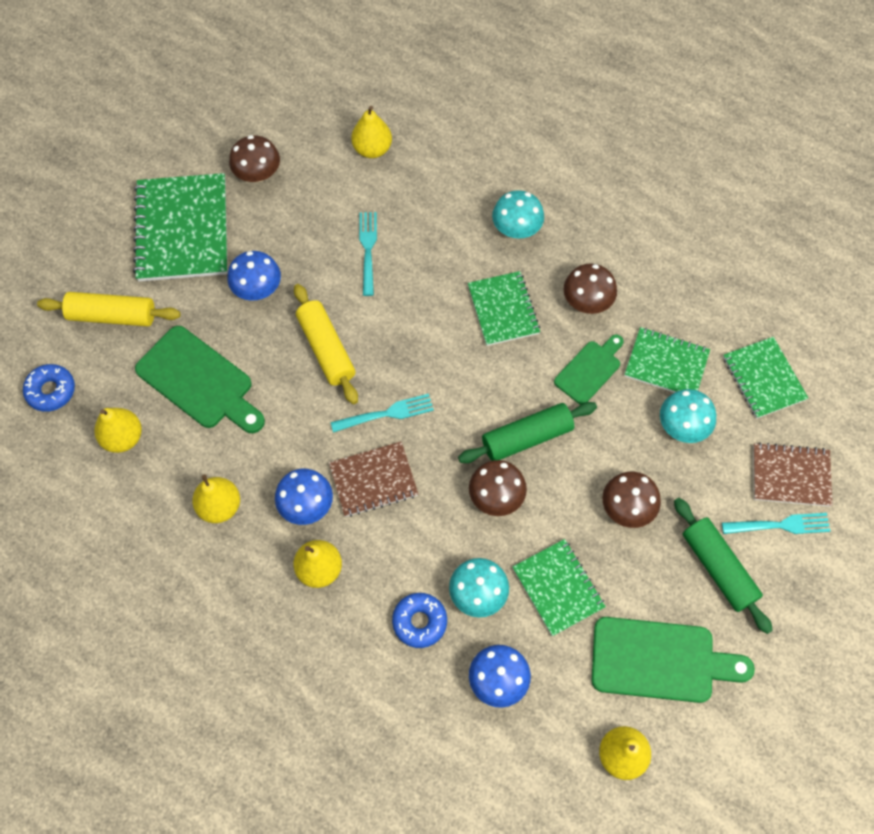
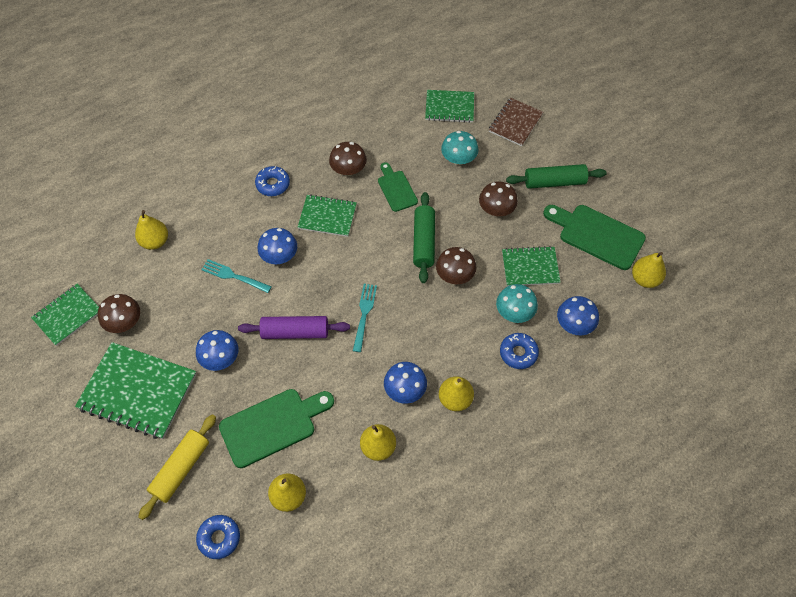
camera: 65 degrees left, 5 degrees down
yellow rolling pin [294,284,358,404] -> purple rolling pin [238,316,350,339]
brown notebook [329,442,418,517] -> none
turquoise mushroom [492,190,544,239] -> blue donut [255,166,290,196]
green cutting board [592,617,755,703] -> green cutting board turned 90 degrees counterclockwise [543,205,646,270]
green notebook [625,327,710,393] -> green notebook moved to [31,284,99,346]
turquoise fork [722,513,830,534] -> none
none -> blue mushroom [258,228,297,264]

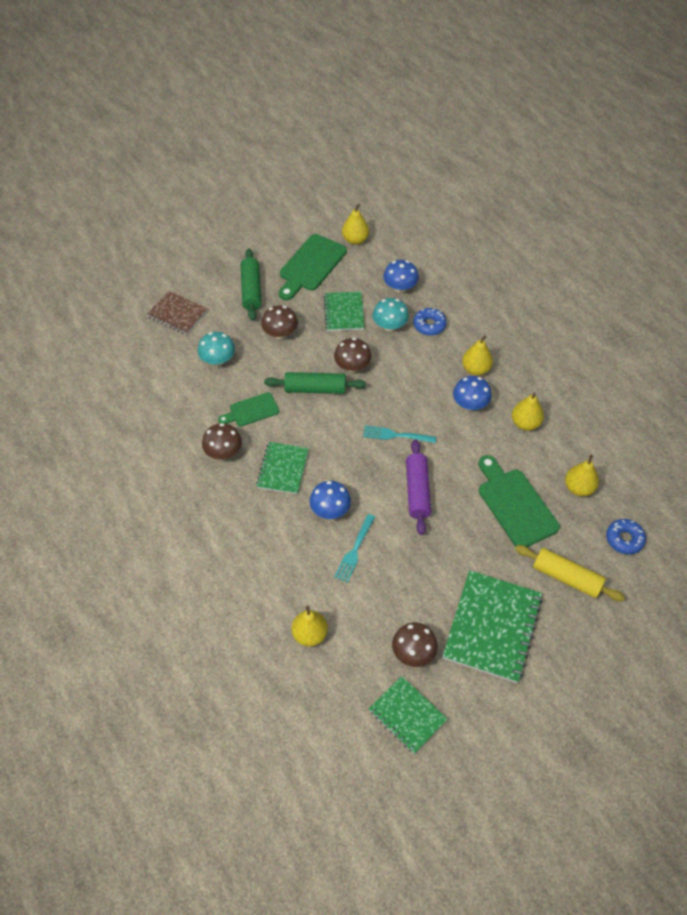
camera: 90 degrees left, 5 degrees down
blue mushroom [196,330,238,371] -> none
blue donut [255,166,290,196] -> none
green notebook [425,90,474,123] -> none

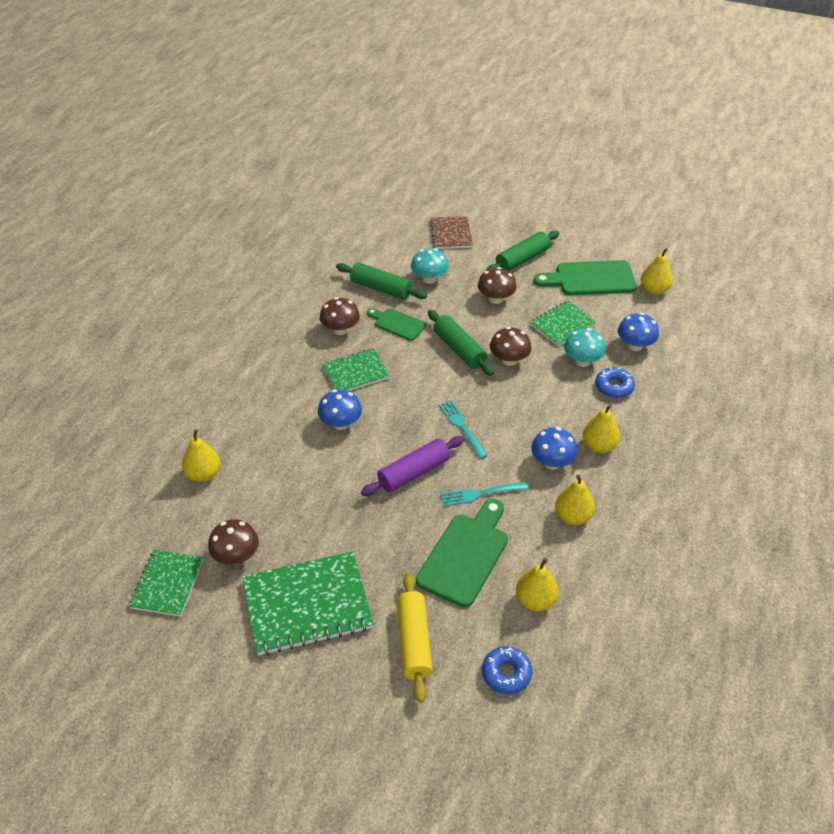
camera: 55 degrees right, 10 degrees down
turquoise fork [334,514,375,583] -> turquoise fork moved to [440,482,528,507]
none -> green rolling pin [336,263,427,300]

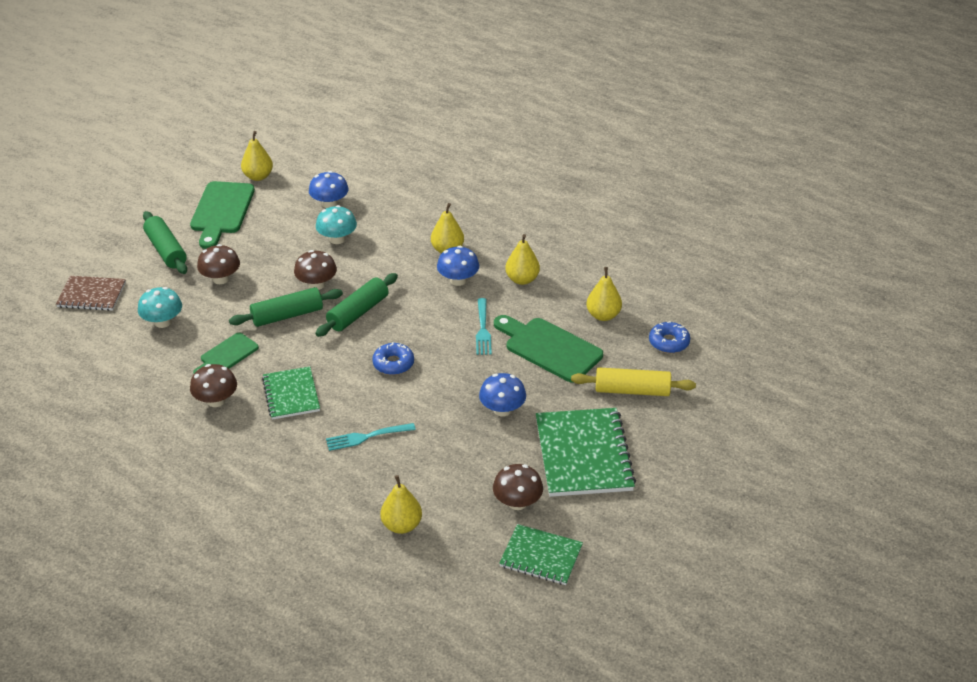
camera: 80 degrees left, 5 degrees down
blue mushroom [318,389,362,430] -> blue mushroom moved to [479,373,526,417]
green rolling pin [336,263,427,300] -> green rolling pin moved to [315,273,398,337]
purple rolling pin [361,436,464,496] -> none
turquoise fork [439,400,488,459] -> turquoise fork moved to [326,423,416,451]
green notebook [530,301,597,346] -> none
blue donut [595,367,635,398] -> blue donut moved to [372,342,414,375]

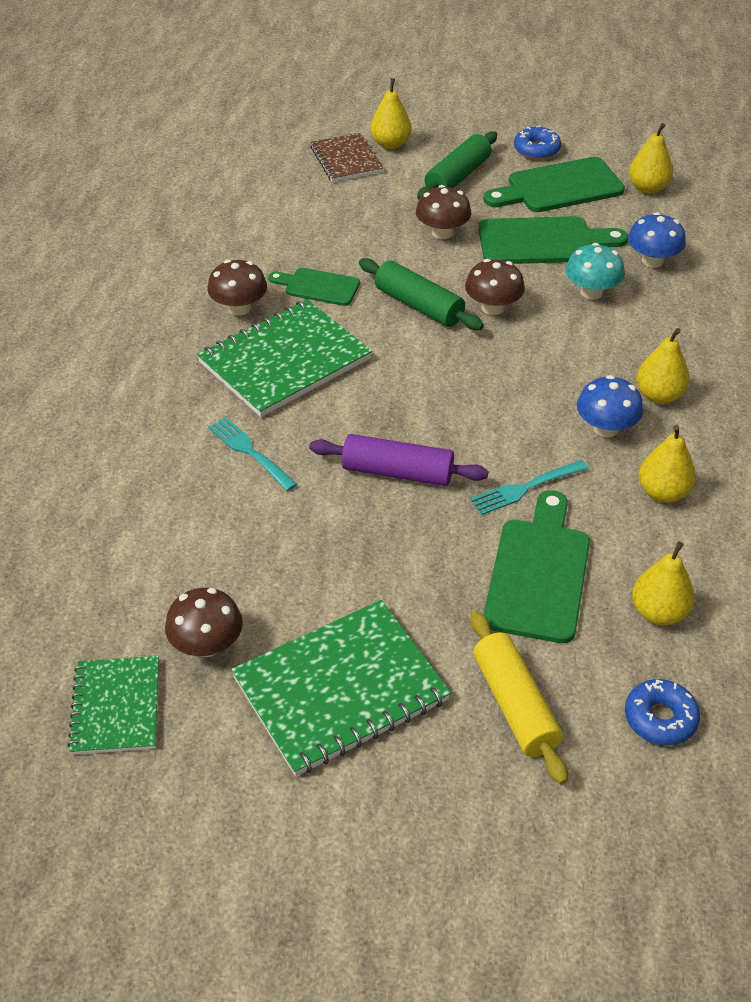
camera: 65 degrees right, 5 degrees up
turquoise mushroom [138,287,182,328] -> none
green notebook [262,366,320,420] -> green notebook [197,299,372,417], size x1.66
green rolling pin [315,273,398,337] -> none
blue donut [372,342,414,375] -> blue donut moved to [514,126,561,160]
yellow pear [380,475,422,534] -> yellow pear moved to [370,78,412,149]
blue mushroom [479,373,526,417] -> none
none -> purple rolling pin [309,434,489,486]
none -> green cutting board [479,216,628,264]

